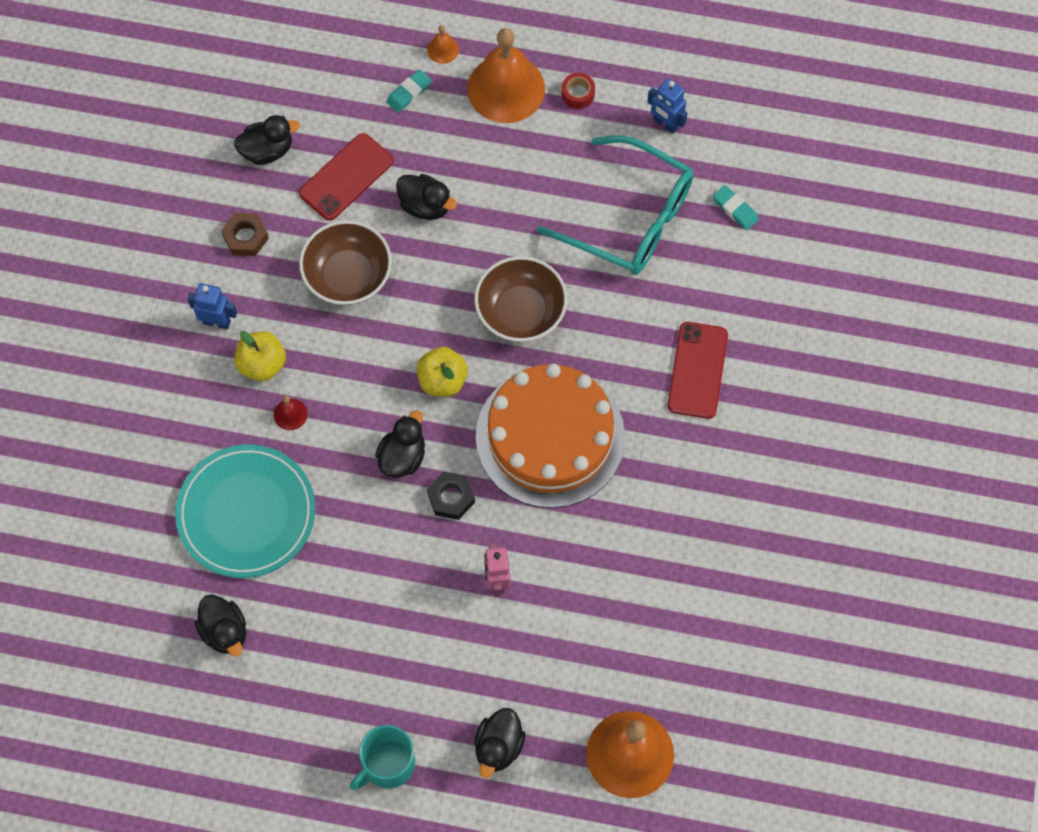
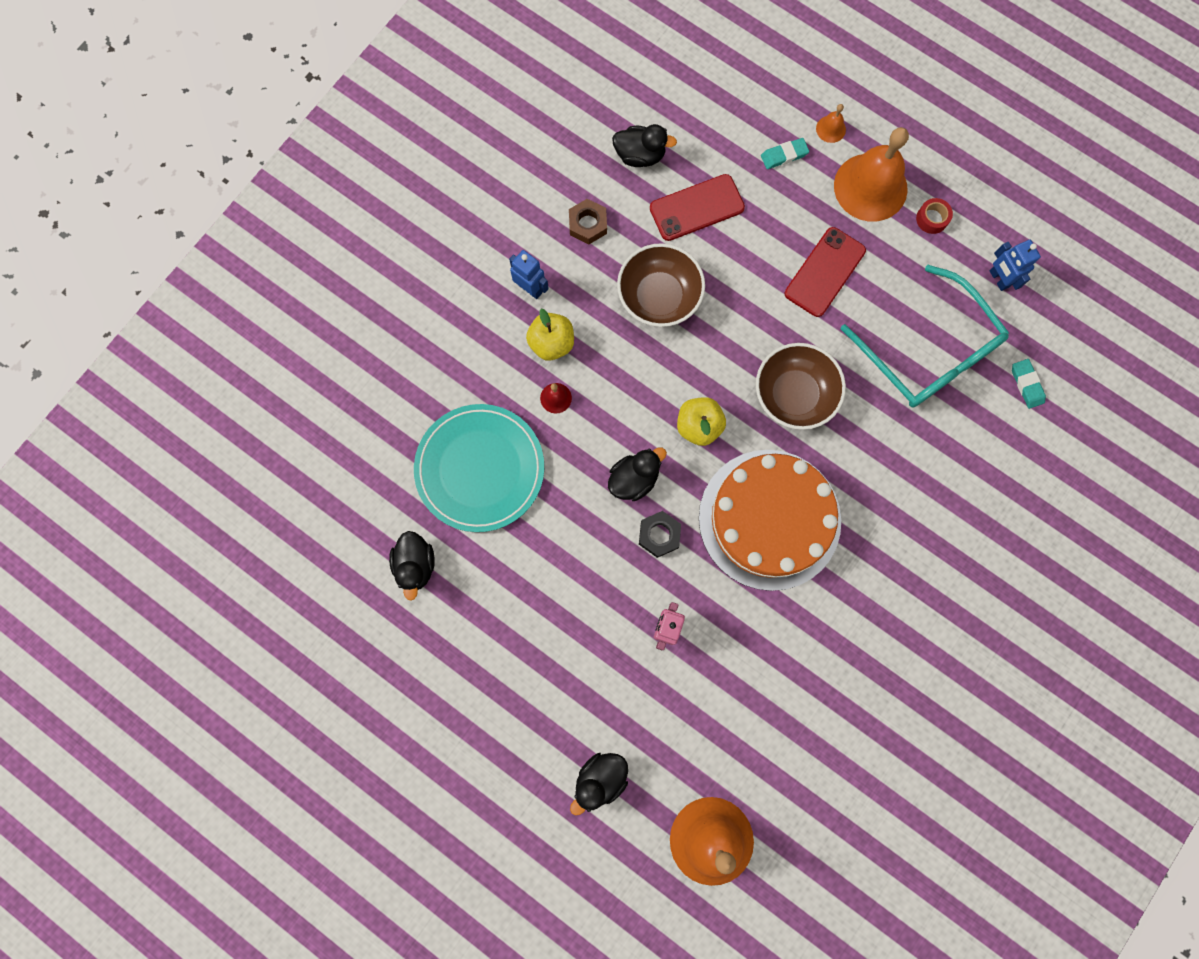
camera: 25 degrees right, 10 degrees up
turquoise mug [350,725,415,790] -> none
black duck [396,174,457,220] -> none
red phone [667,322,728,419] -> red phone moved to [785,227,866,317]

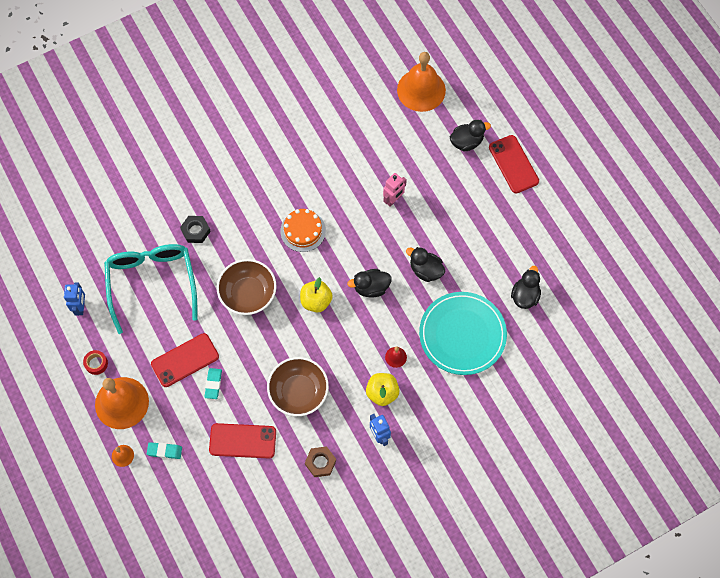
camera: 155 degrees left, 10 degrees down
black duck [612,124,677,167] -> black duck moved to [406,247,445,282]
black nut [639,511,681,558] -> black nut moved to [180,216,211,243]
orange cake [699,450,841,591] -> orange cake [280,209,326,252], size x0.50
turquoise eraser [1012,359,1046,409] -> turquoise eraser moved to [204,368,222,399]
none -> red phone [489,135,539,193]

